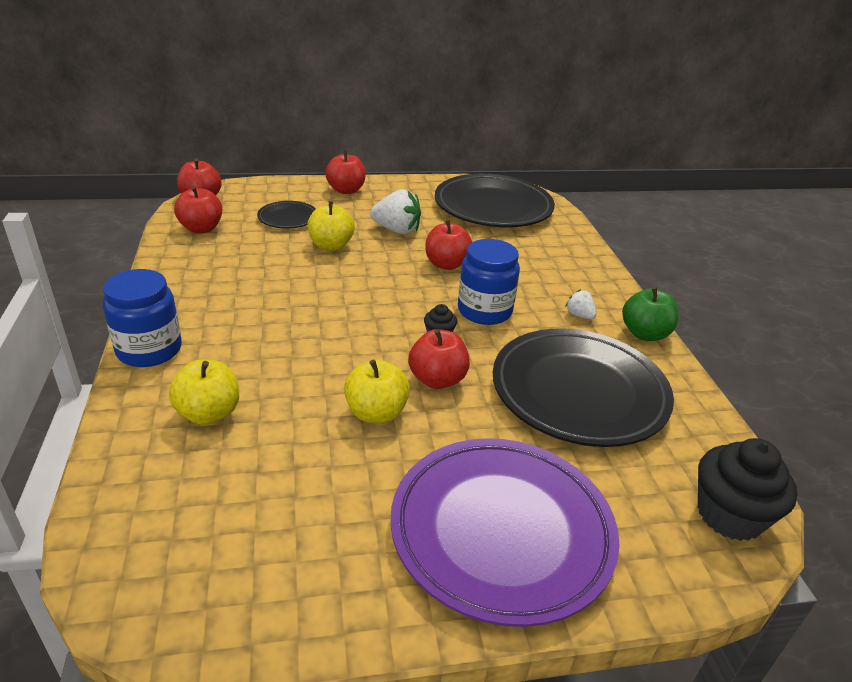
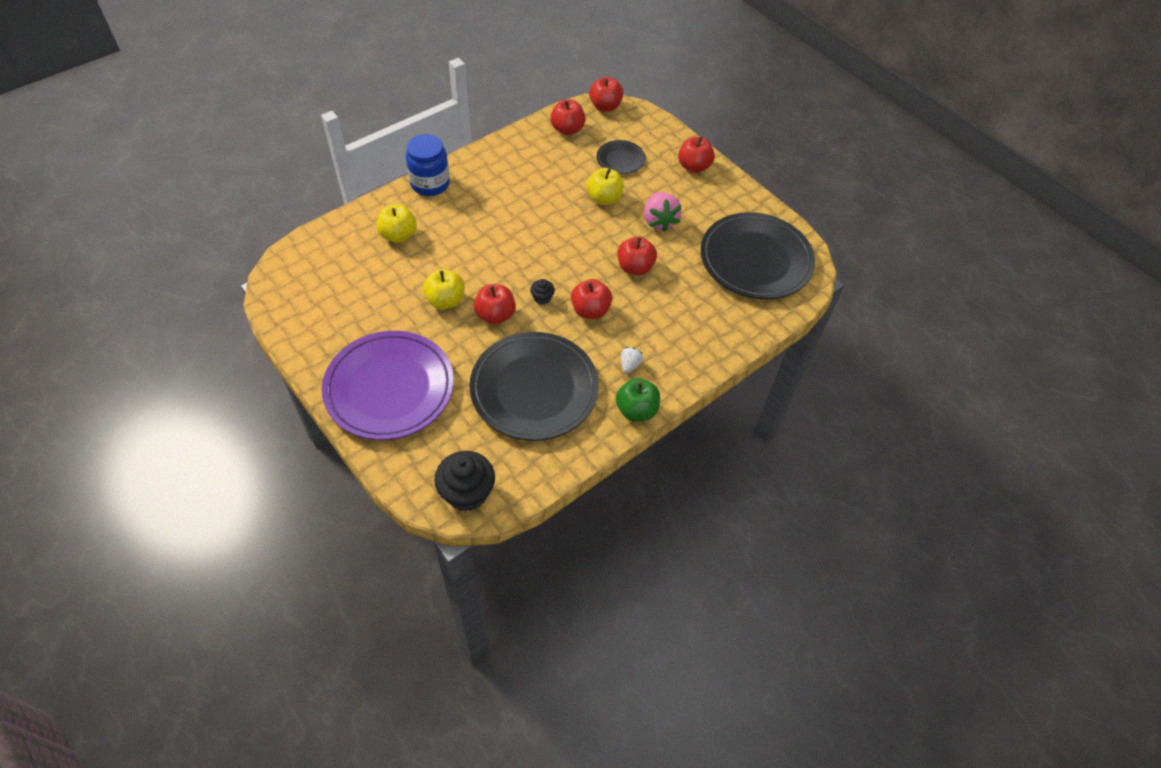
camera: 60 degrees right, 20 degrees up
white strawberry [370,189,421,234] -> pink strawberry [644,192,682,232]
blue jar [458,239,520,325] -> red apple [571,279,612,319]

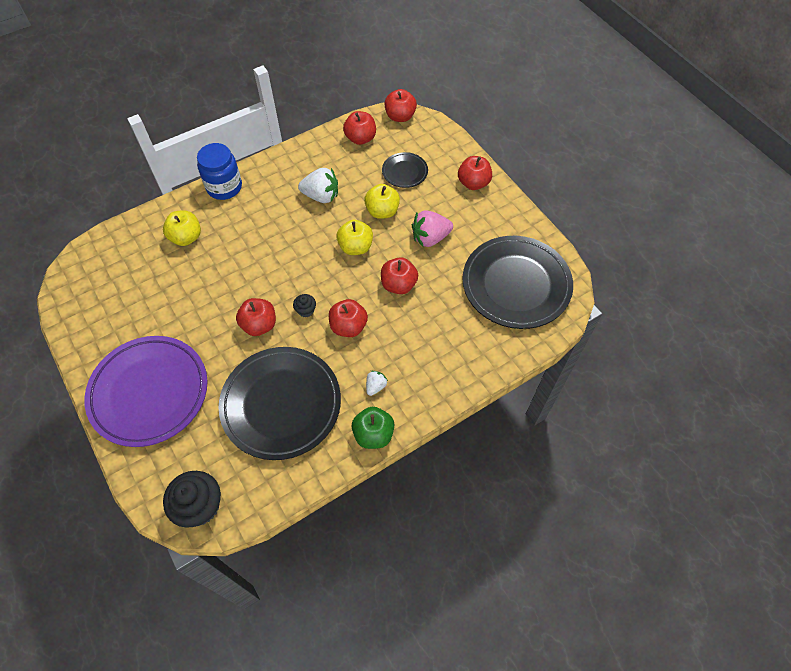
camera: 10 degrees right, 5 degrees up
yellow apple [423,269,464,309] -> yellow apple moved to [336,220,373,255]
pink strawberry [644,192,682,232] -> pink strawberry turned 75 degrees clockwise [412,210,453,247]
none -> white strawberry [298,168,338,203]

